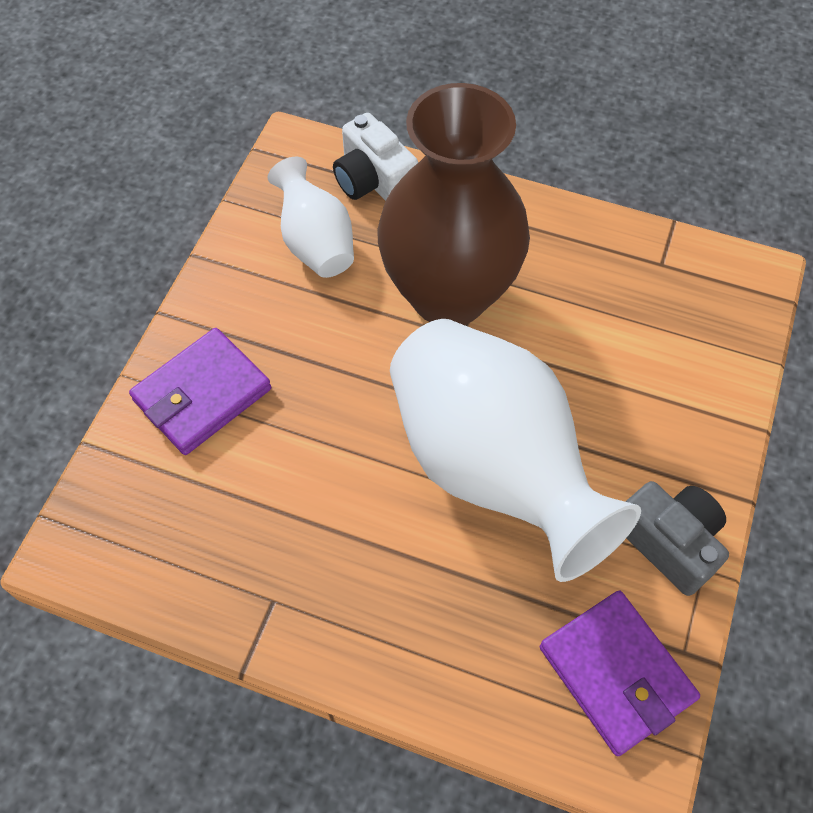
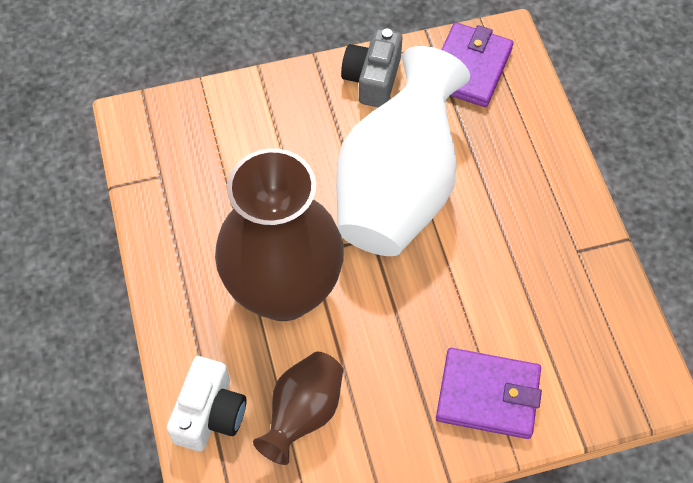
camera: 125 degrees left, 0 degrees up
white vase [268,157,354,278] -> brown vase [253,352,343,465]

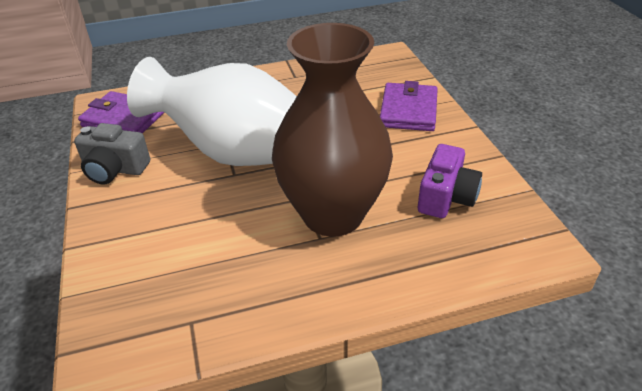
camera: 90 degrees left, 20 degrees down
white camera [166,356,247,451] -> none
brown vase [253,352,343,465] -> purple camera [418,144,482,218]

